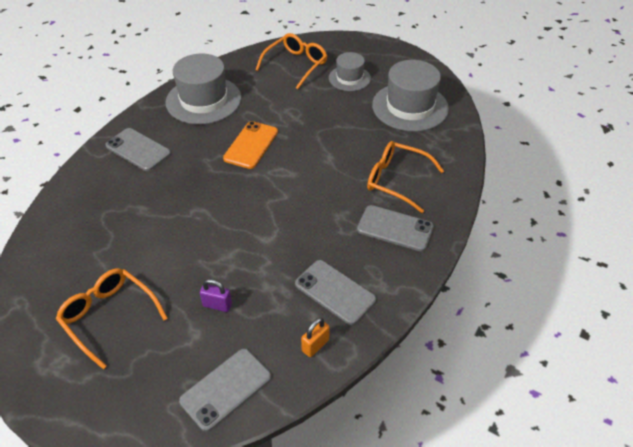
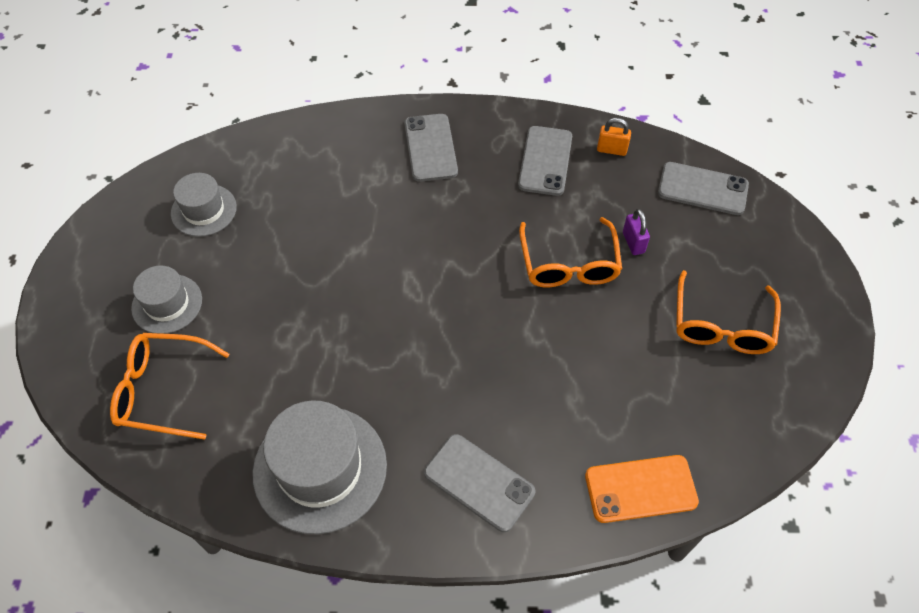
camera: 120 degrees left, 10 degrees up
grey phone [105,128,171,171] -> grey phone turned 60 degrees counterclockwise [424,434,535,532]
orange phone [223,121,278,169] -> orange phone moved to [585,455,699,523]
orange glasses [367,141,444,213] -> orange glasses moved to [519,217,622,287]
grey hat [372,60,449,132] -> grey hat [171,173,237,237], size x0.58

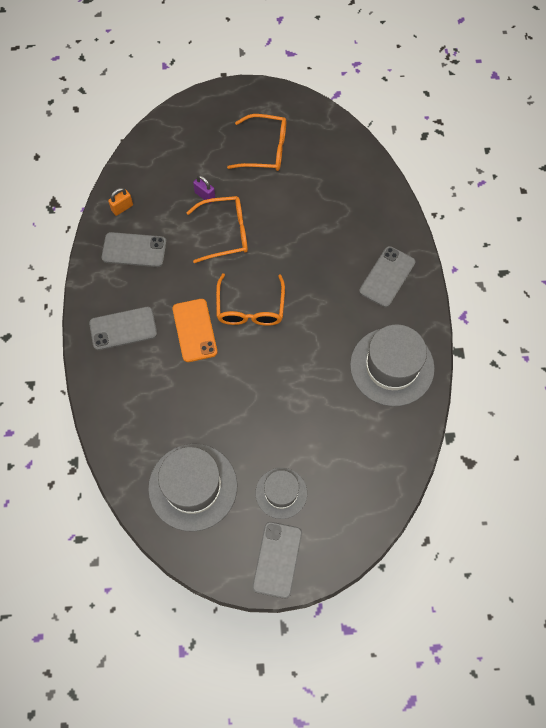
camera: 95 degrees left, 10 degrees up
orange glasses [110,333,229,440] -> orange glasses moved to [216,273,285,326]
grey hat [171,173,237,237] -> grey hat [148,444,237,532], size x1.72
orange phone [585,455,699,523] -> orange phone moved to [173,299,217,362]
orange padlock [597,118,631,156] -> orange padlock turned 45 degrees clockwise [108,188,133,216]
purple padlock [623,209,650,255] -> purple padlock turned 60 degrees clockwise [193,175,215,204]
grey phone [658,162,749,215] -> grey phone moved to [252,522,302,599]

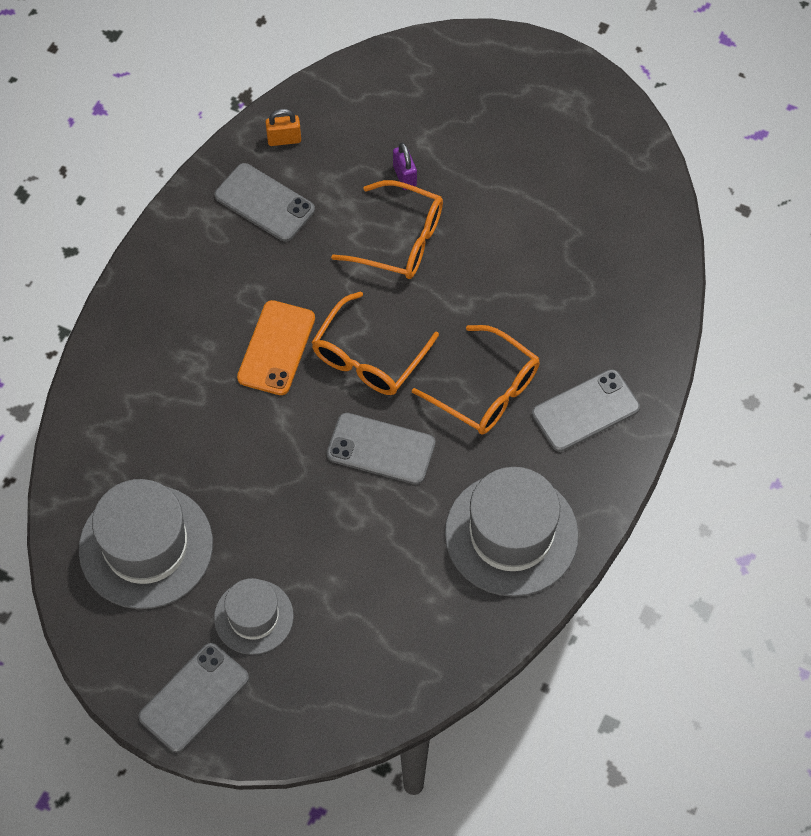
camera: 30 degrees right, 5 degrees down
grey phone [89,307,157,350] -> grey phone moved to [327,413,435,485]
orange glasses [227,114,286,171] -> orange glasses moved to [412,325,540,434]

